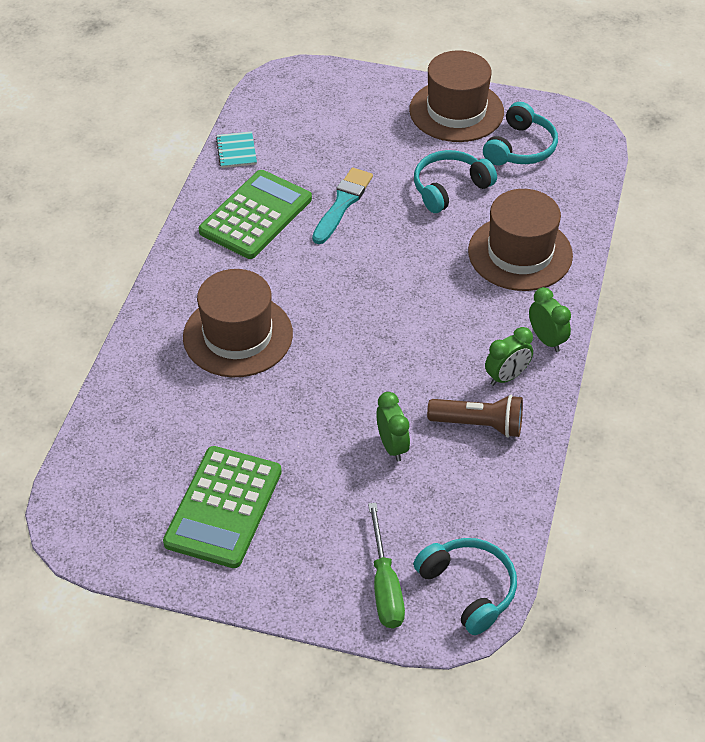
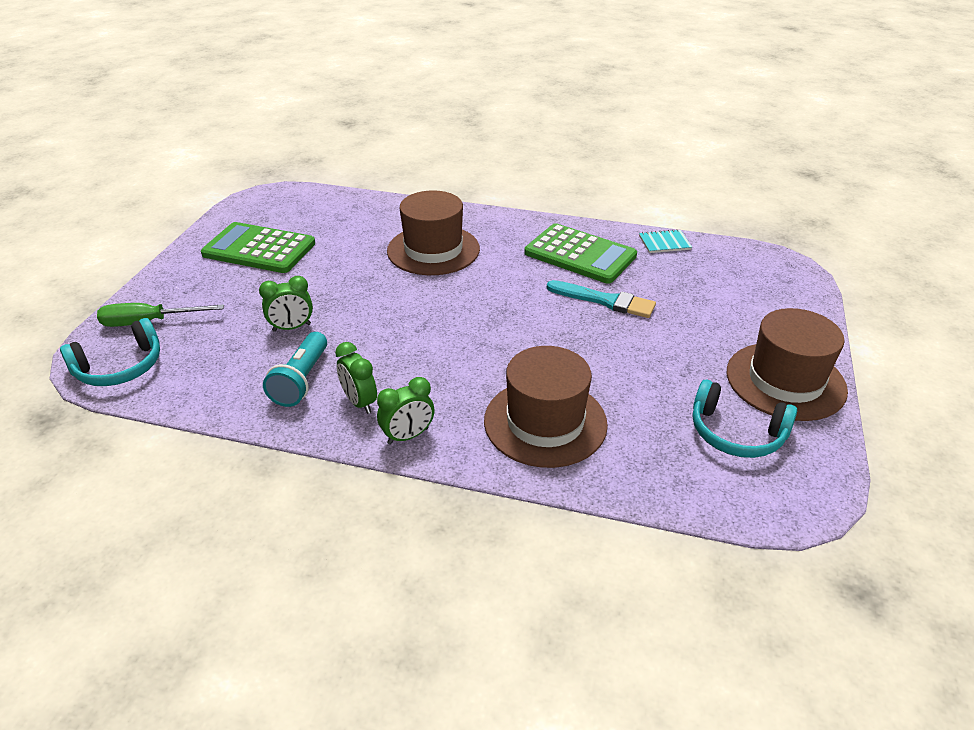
camera: 90 degrees right, 10 degrees down
turquoise headphones [414,150,497,213] -> none
brown flashlight [427,395,523,438] -> turquoise flashlight [263,332,327,407]

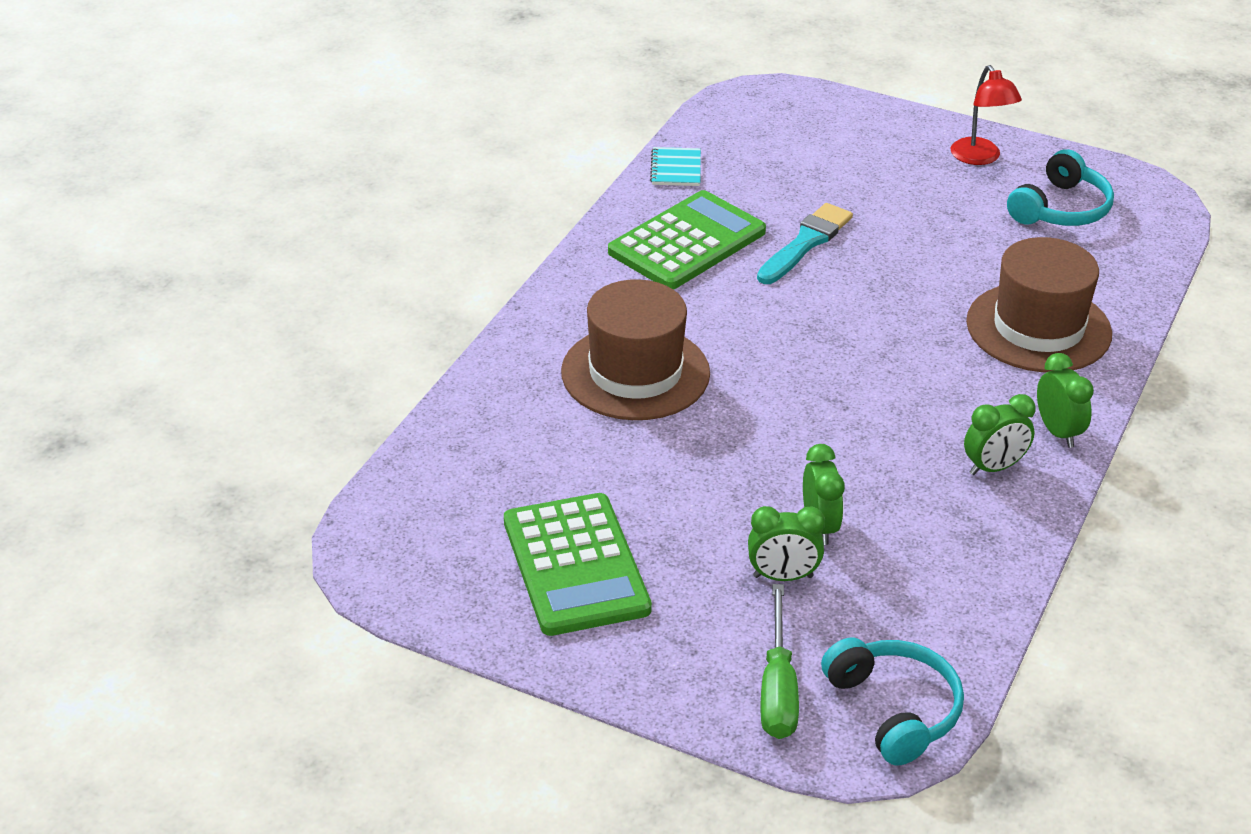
camera: 80 degrees left, 0 degrees up
green calculator [201,222,315,273] -> green calculator turned 45 degrees counterclockwise [504,493,652,636]
turquoise flashlight [263,332,327,407] -> none
brown hat [727,308,848,421] -> red lamp [951,65,1022,165]
none -> green clock [748,506,825,581]

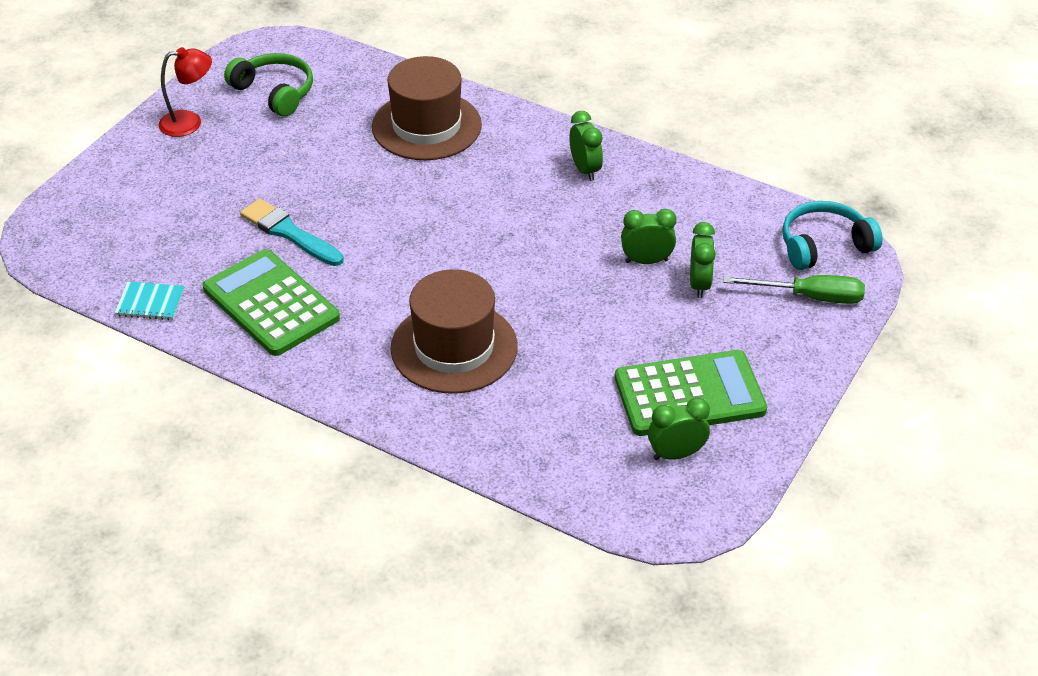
camera: 85 degrees left, 5 degrees up
turquoise headphones [1007,149,1114,226] -> green headphones [224,53,313,117]
green clock [1037,353,1094,448] -> green clock moved to [648,398,710,460]

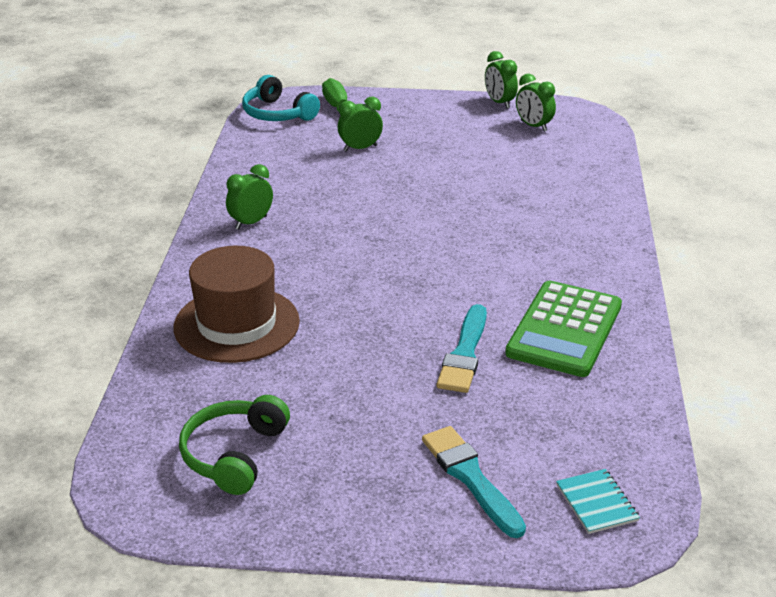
camera: 115 degrees left, 10 degrees down
turquoise notebook [115,282,185,320] -> turquoise notebook moved to [556,469,640,534]
red lamp [159,47,212,137] -> none
brown hat [390,269,518,394] -> none
green calculator [615,350,767,436] -> none
green clock [621,209,676,264] -> green clock moved to [485,51,518,108]
none -> turquoise brush [422,426,526,538]

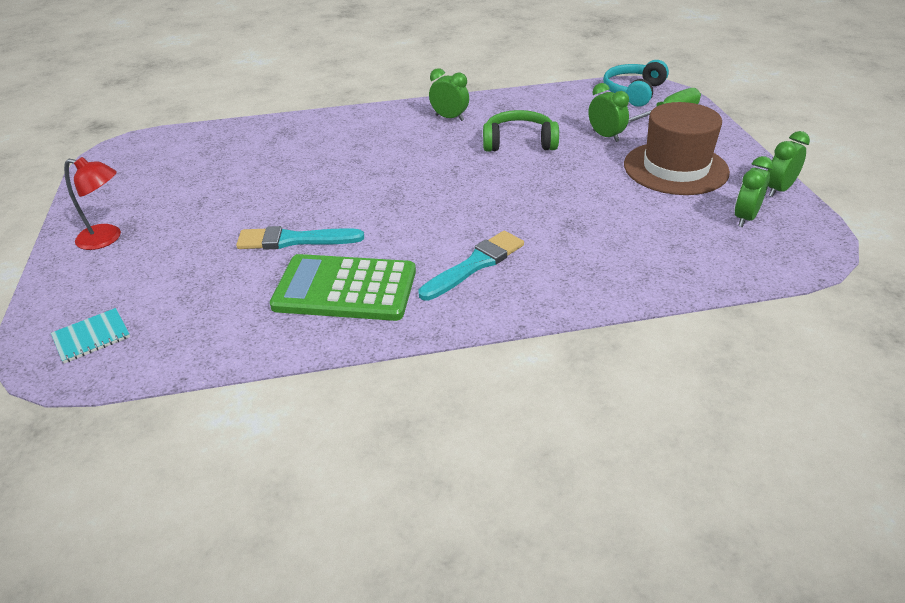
camera: 75 degrees right, 5 degrees up
brown hat [174,246,300,363] -> brown hat moved to [624,102,730,195]
green headphones [179,395,290,495] -> green headphones moved to [483,110,559,152]
turquoise brush [422,426,526,538] -> turquoise brush moved to [418,231,524,301]
none -> red lamp [64,157,121,250]

